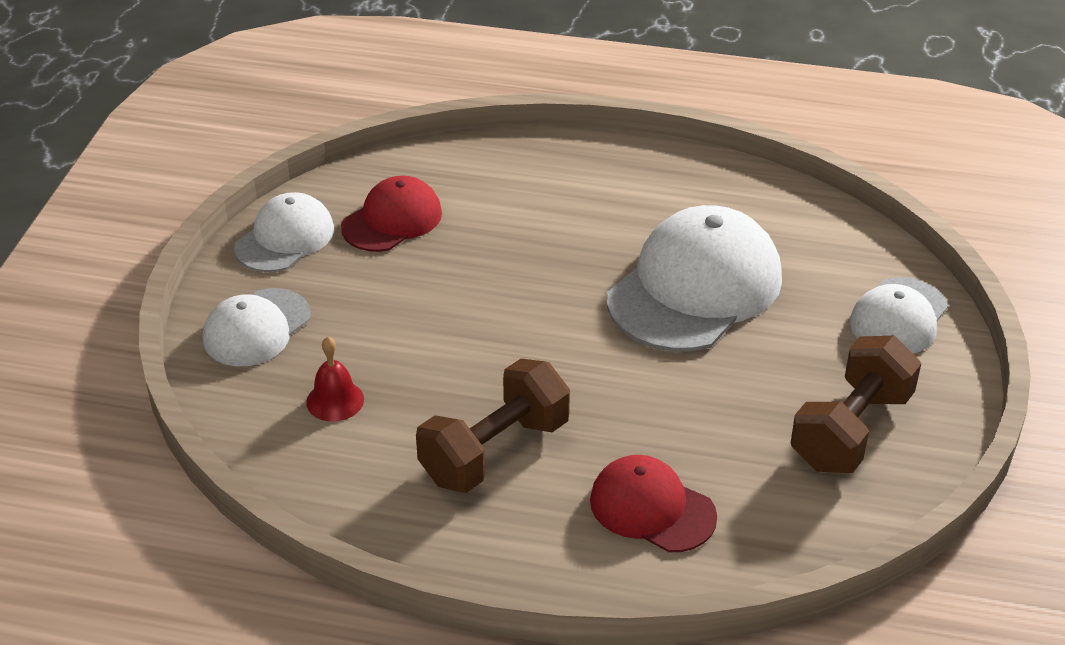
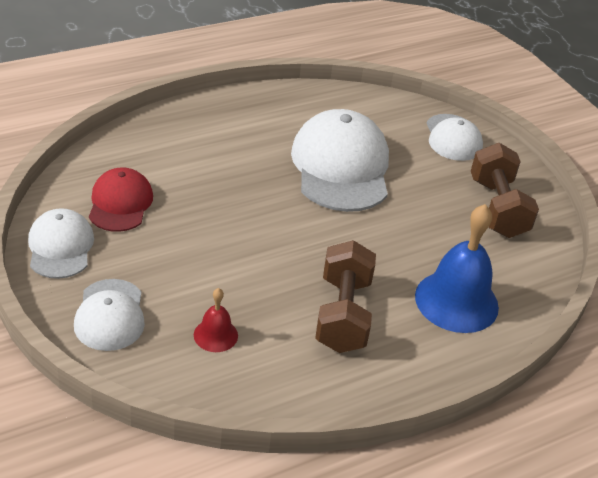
camera: 45 degrees left, 0 degrees up
red cap [590,455,717,552] -> blue bell [415,204,499,333]

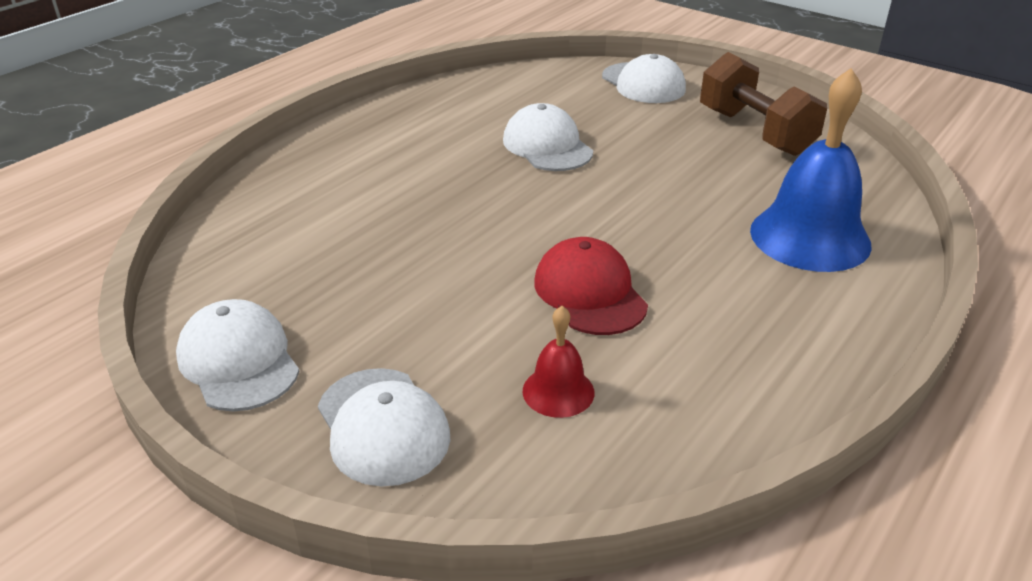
camera: 20 degrees left, 5 degrees down
red cap [89,167,153,232] -> red cap moved to [534,237,648,335]
white cap [291,109,389,212] -> white cap [503,103,593,171], size x0.57
brown dumbbell [315,240,376,353] -> none

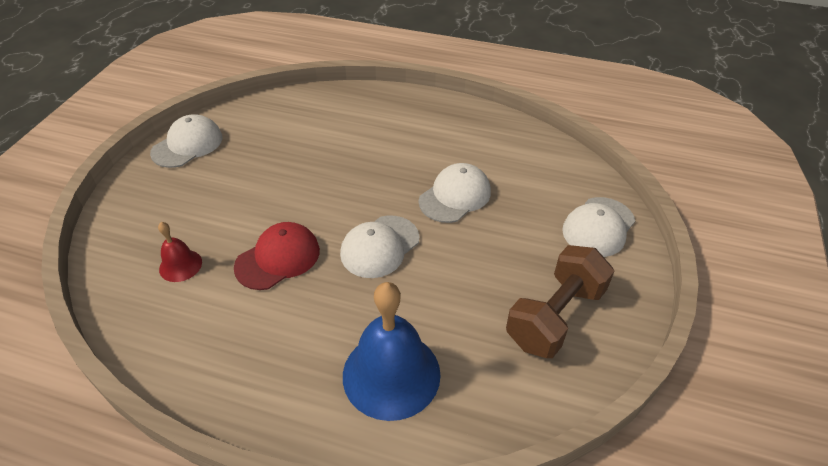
camera: 70 degrees right, 10 degrees up
white cap [318,368,450,486] -> white cap moved to [340,215,420,278]

